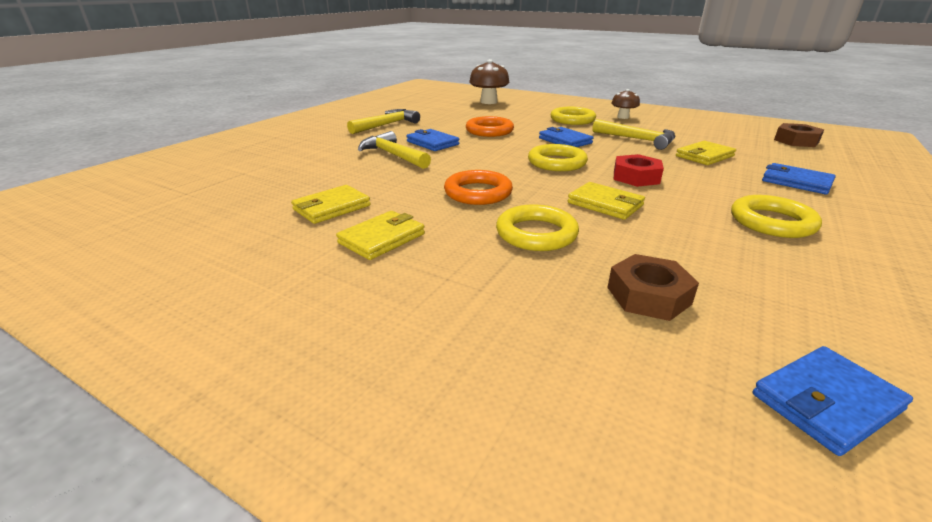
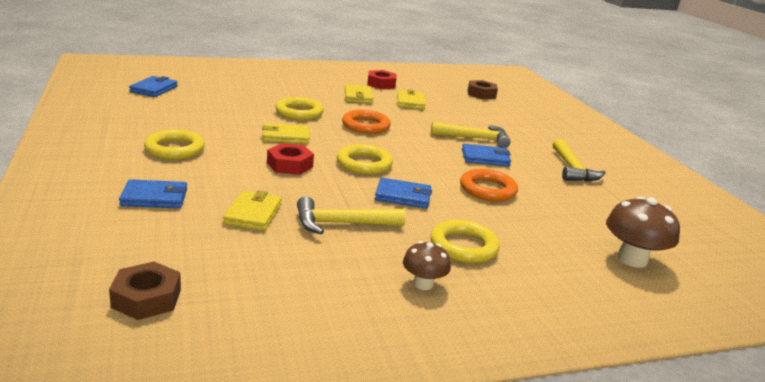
camera: 130 degrees right, 5 degrees down
brown nut [607,254,699,321] -> brown nut moved to [468,80,498,99]
none -> red nut [367,70,396,89]

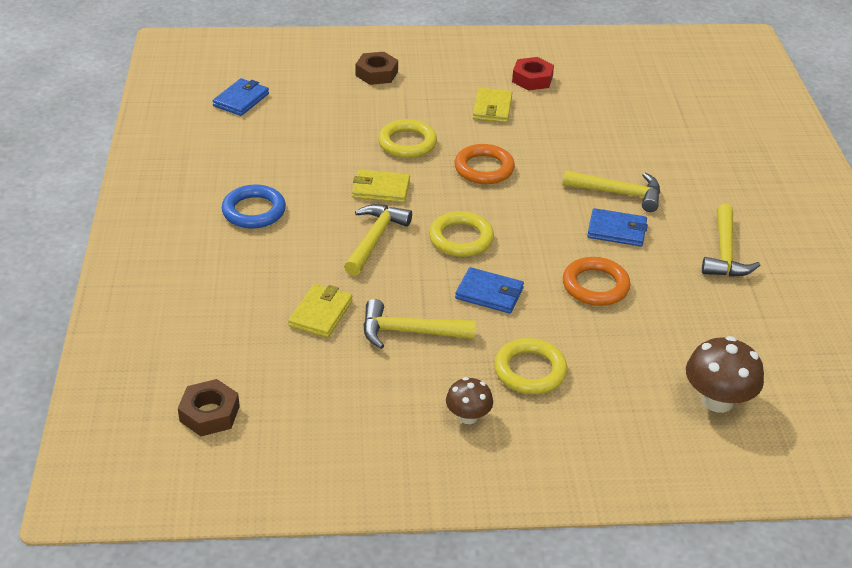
camera: 15 degrees right, 15 degrees up
blue wallet [119,179,187,208] -> none
yellow ring [144,130,205,159] -> blue ring [222,185,286,228]
red nut [267,143,314,175] -> yellow hammer [344,204,412,276]
yellow wallet [397,89,426,110] -> none
brown nut [468,80,498,99] -> brown nut moved to [355,52,398,85]

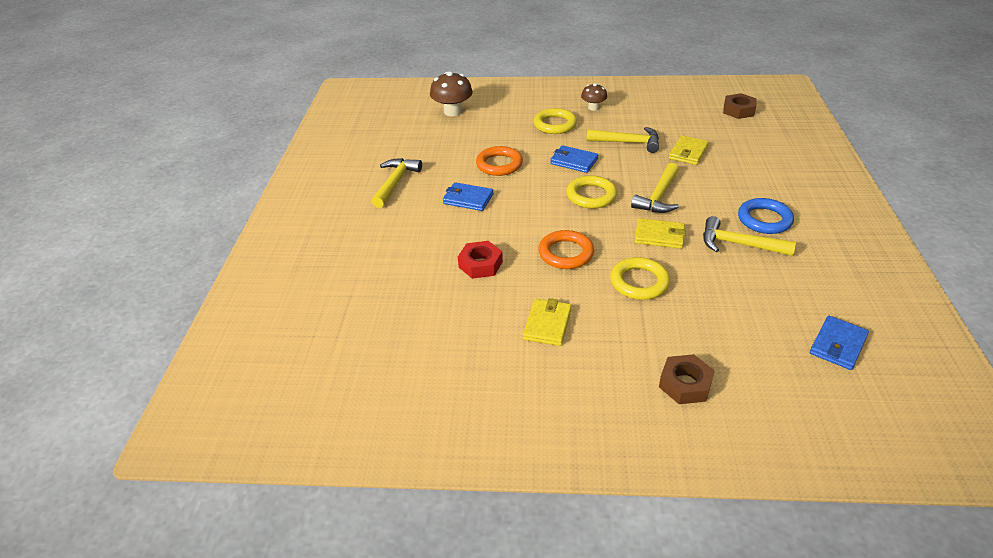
camera: 170 degrees left, 0 degrees up
red nut [512,57,554,91] -> red nut moved to [458,241,503,279]
yellow hammer [563,170,660,212] -> yellow hammer moved to [703,216,796,256]

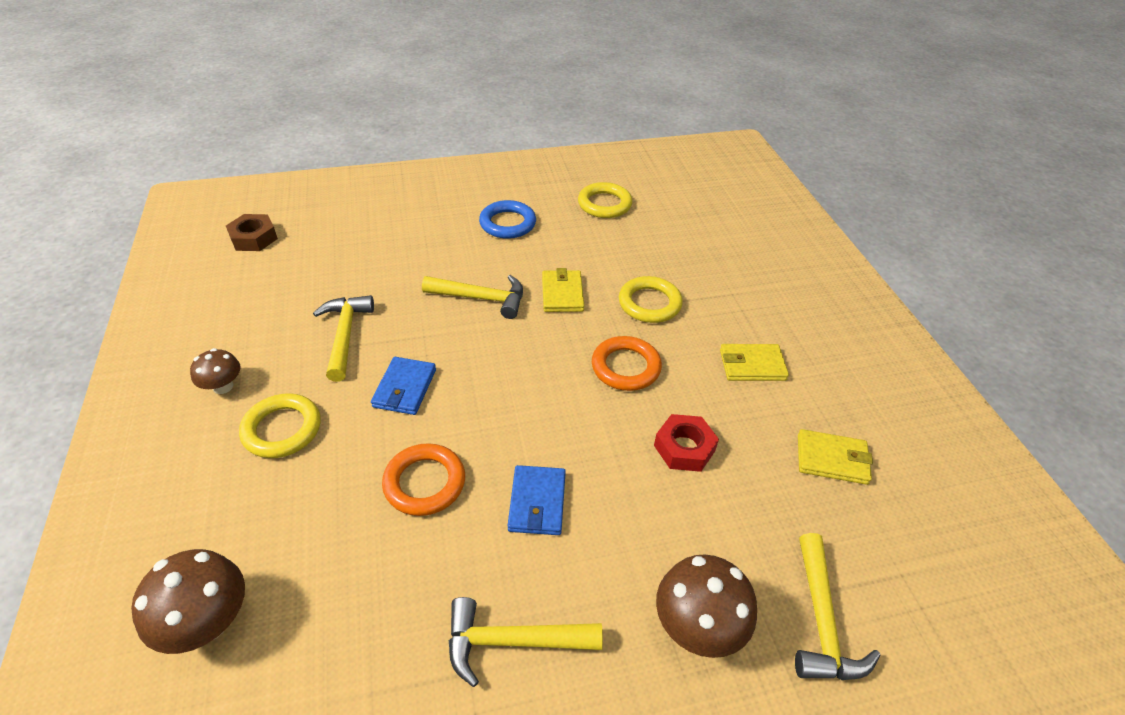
camera: 110 degrees left, 5 degrees up
yellow ring [567,176,617,209] -> yellow ring moved to [578,182,632,218]
brown nut [659,354,715,404] -> none
yellow wallet [669,135,709,165] -> yellow wallet moved to [798,429,873,485]
yellow hammer [703,216,796,256] -> yellow hammer moved to [795,533,881,680]
blue wallet [810,316,869,370] -> none
none -> brown mushroom [656,554,757,658]

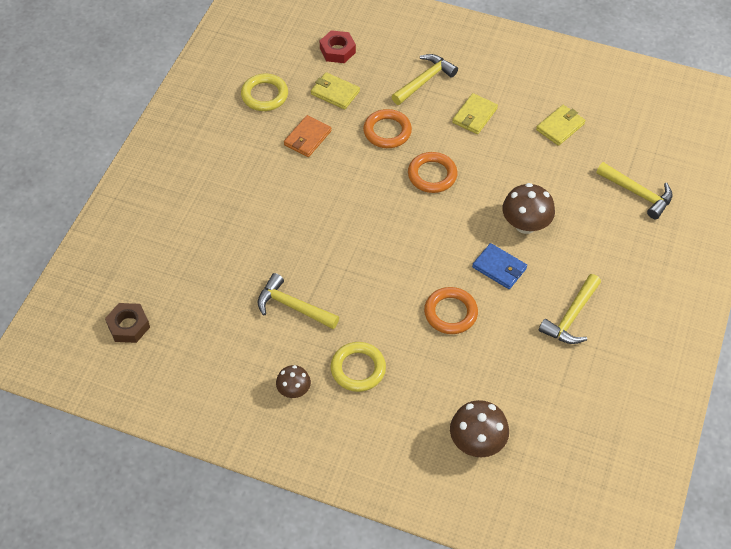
camera: 55 degrees left, 10 degrees up
blue wallet [371,357,436,415] -> none
yellow hammer [422,275,523,319] -> yellow hammer moved to [391,54,458,105]
blue ring [479,200,536,239] -> none
yellow wallet [542,268,584,312] -> yellow wallet moved to [311,72,360,110]
yellow ring [619,276,683,323] -> orange ring [363,109,412,148]
red nut [654,414,719,472] -> red nut moved to [320,30,356,63]
brown mushroom [656,554,757,658] -> brown mushroom moved to [502,183,555,234]
none -> orange wallet [284,115,332,157]

